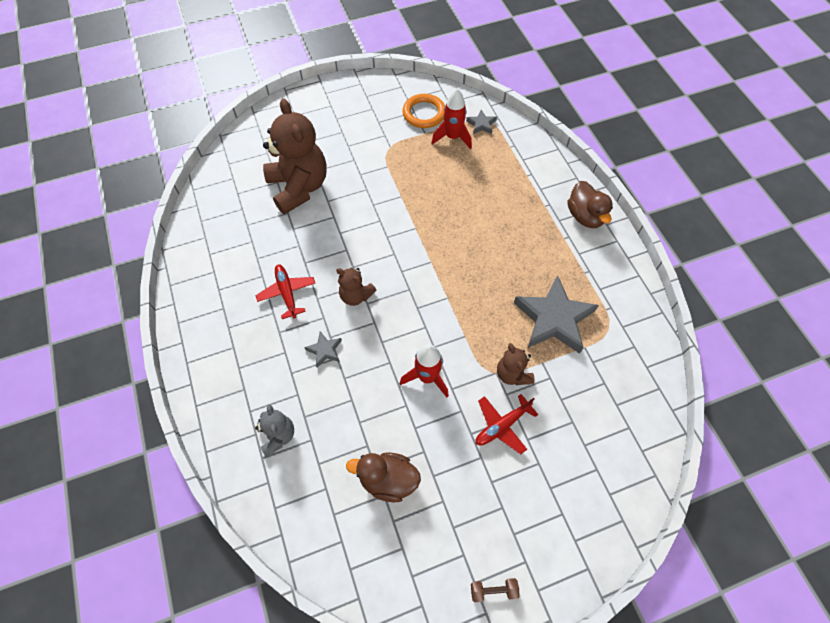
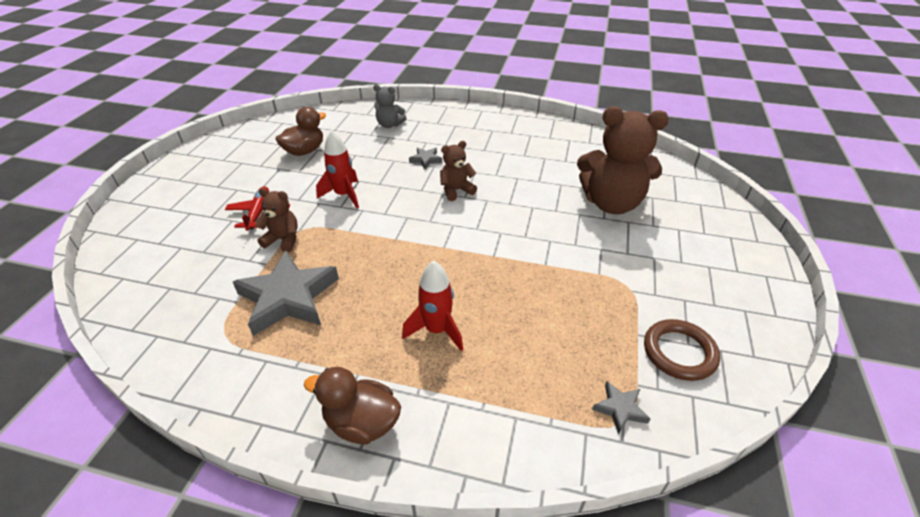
camera: 125 degrees right, 20 degrees down
red plane [255,264,315,319] -> none
orange ring [402,94,445,128] -> brown ring [644,319,720,381]
red rocket [432,89,472,149] -> red rocket moved to [402,261,463,351]
brown dumbbell [471,578,520,602] -> none

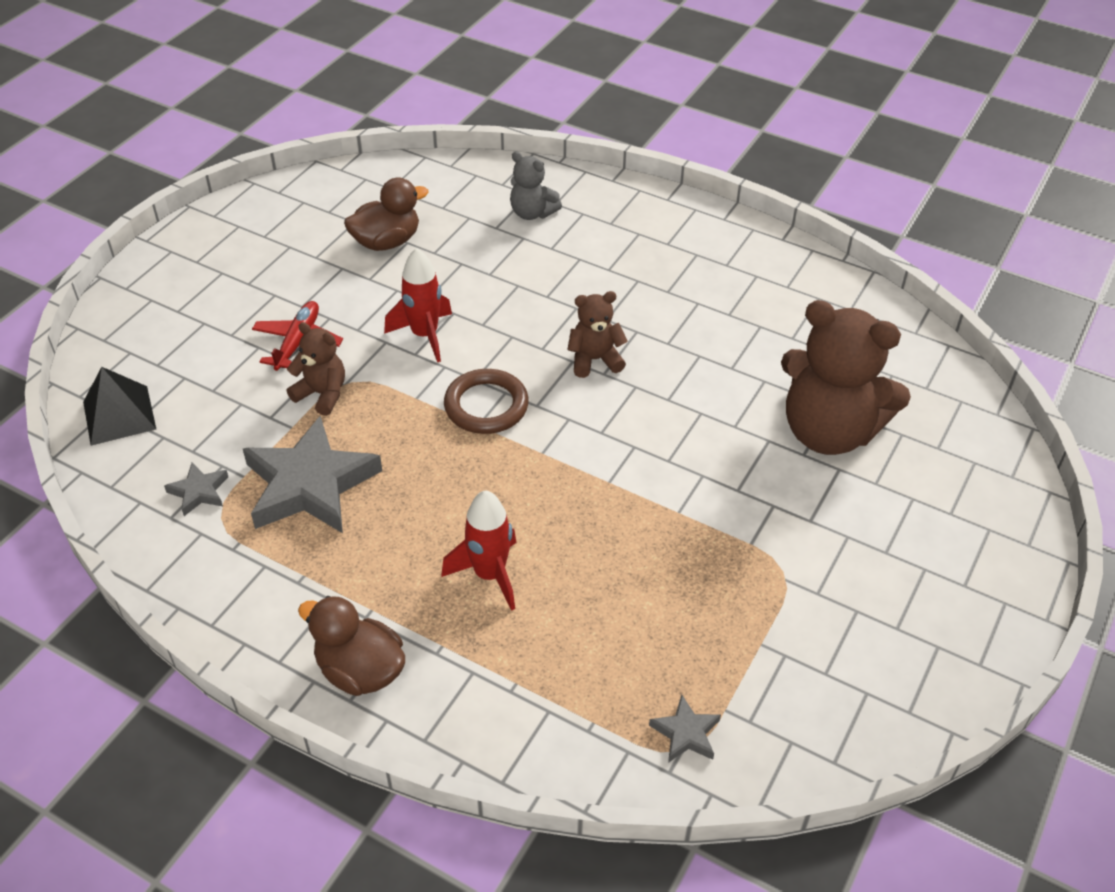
camera: 15 degrees right, 5 degrees up
grey star [409,147,442,169] -> grey star moved to [164,462,228,516]
brown ring [644,319,720,381] -> brown ring moved to [444,369,529,434]
none -> black pyramid [83,367,156,446]

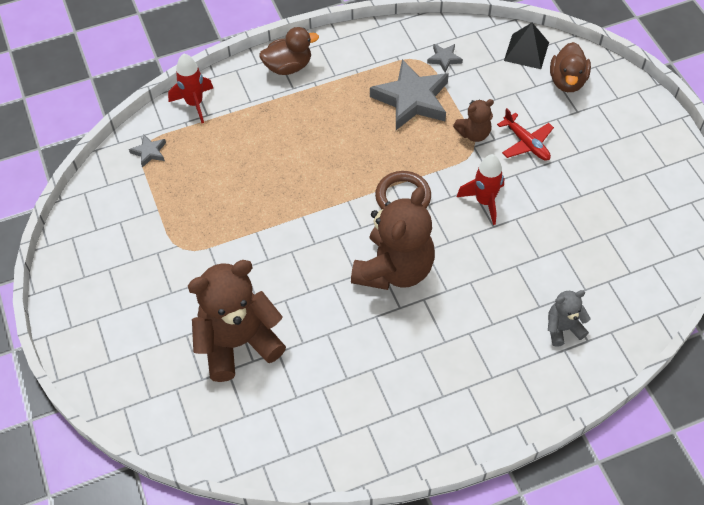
camera: 130 degrees right, 10 degrees up
brown duck [344,178,429,251] -> brown duck moved to [550,42,591,92]
red rocket [441,490,516,611] -> red rocket moved to [168,54,213,123]
brown teddy bear [567,291,628,378] -> brown teddy bear [351,187,435,290], size x2.03

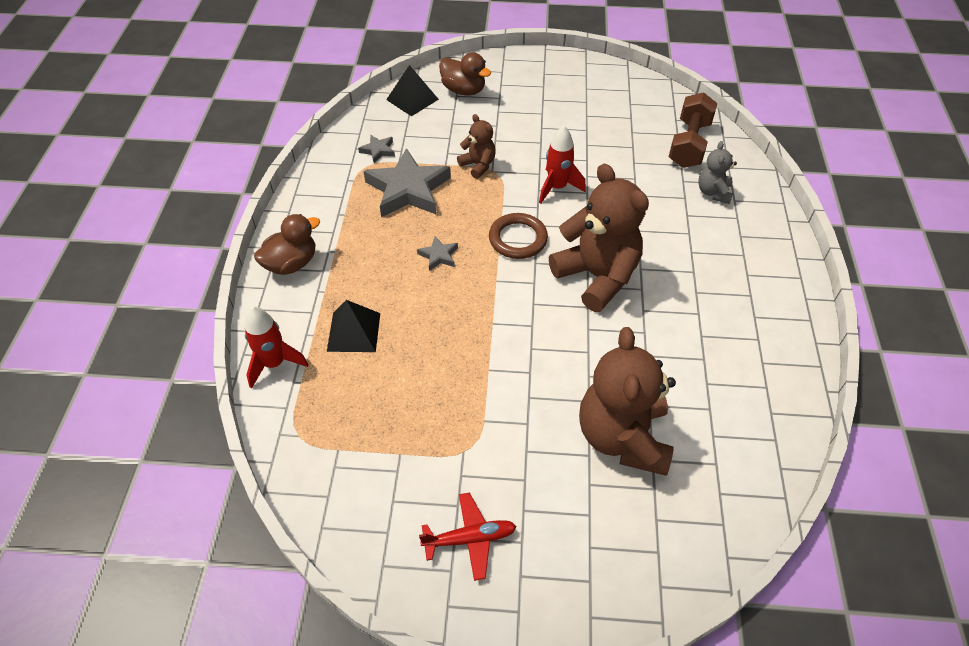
camera: 65 degrees left, 5 degrees down
grey star [129,135,166,168] -> grey star moved to [417,236,458,271]
brown duck [260,27,319,75] -> brown duck turned 45 degrees clockwise [254,214,320,275]
brown teddy bear [453,99,494,142] -> brown teddy bear turned 45 degrees counterclockwise [457,114,496,179]
red plane [497,108,554,161] -> red plane moved to [419,492,517,581]
none -> black pyramid [327,300,380,352]
none -> brown dumbbell [669,92,718,168]

